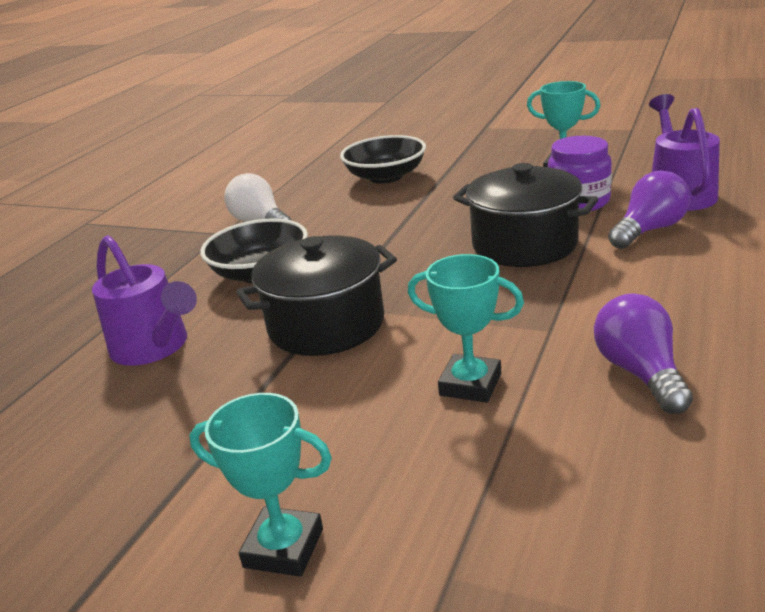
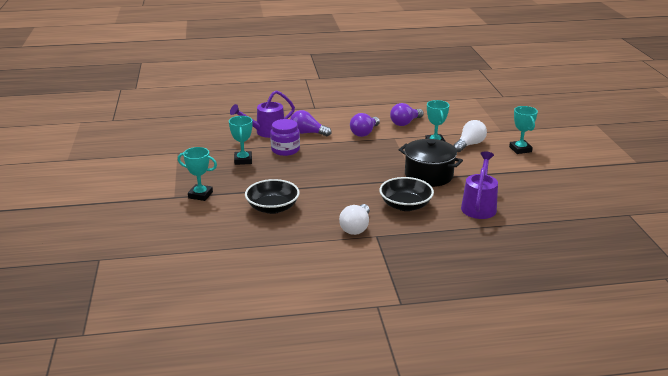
camera: 125 degrees left, 0 degrees up
black pot [453,163,598,267] -> none
none -> turquoise trophy [178,147,217,201]
none -> purple light bulb [350,113,380,137]
none -> white light bulb [453,120,487,152]

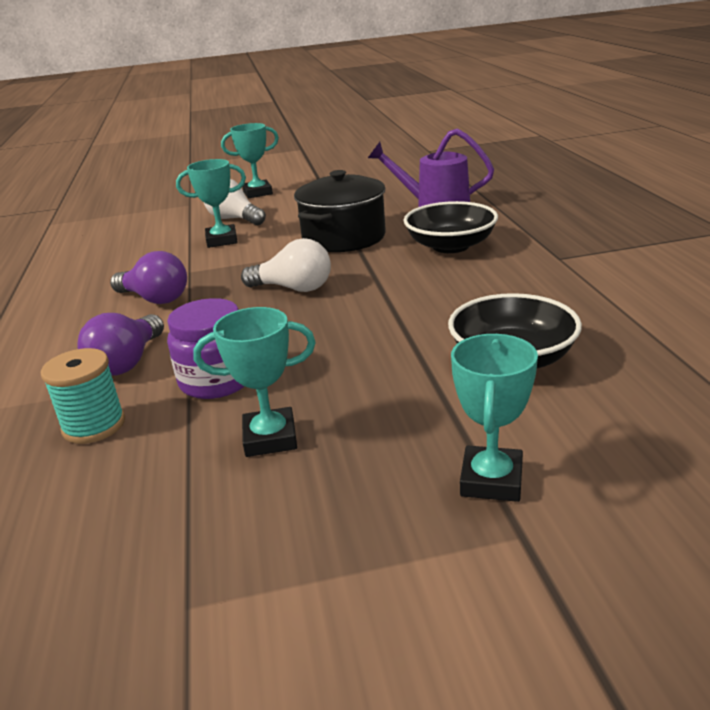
camera: 90 degrees left, 0 degrees up
purple watering can [230,90,295,138] -> turquoise spool [41,348,125,444]
white light bulb [339,204,370,235] -> white light bulb moved to [241,238,331,292]
purple light bulb [390,103,424,126] -> none

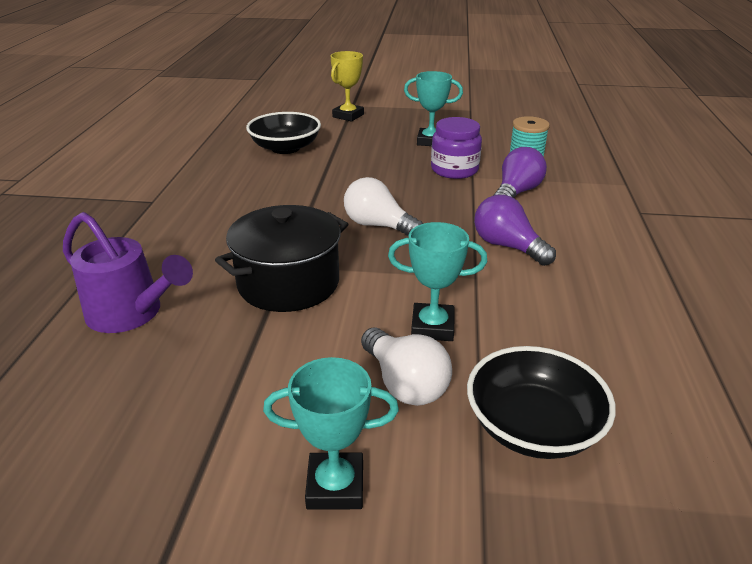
camera: 165 degrees left, 5 degrees up
black bowl [404,201,498,253] -> black bowl moved to [467,346,616,459]
turquoise trophy [451,334,538,502] -> yellow trophy [330,51,364,121]

